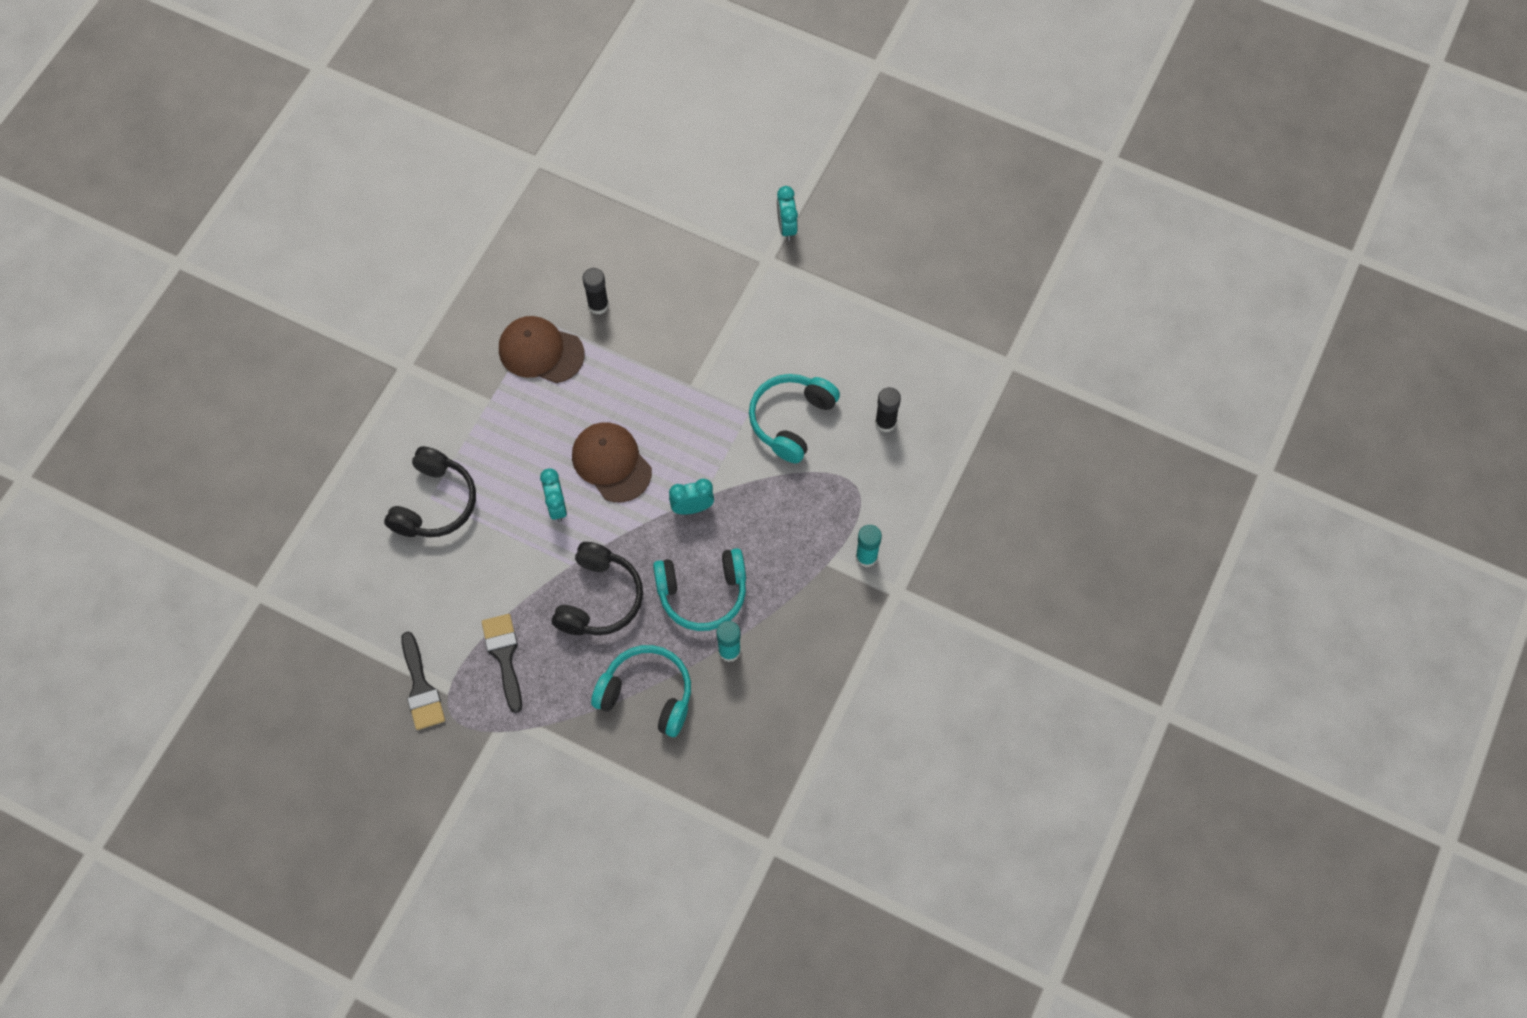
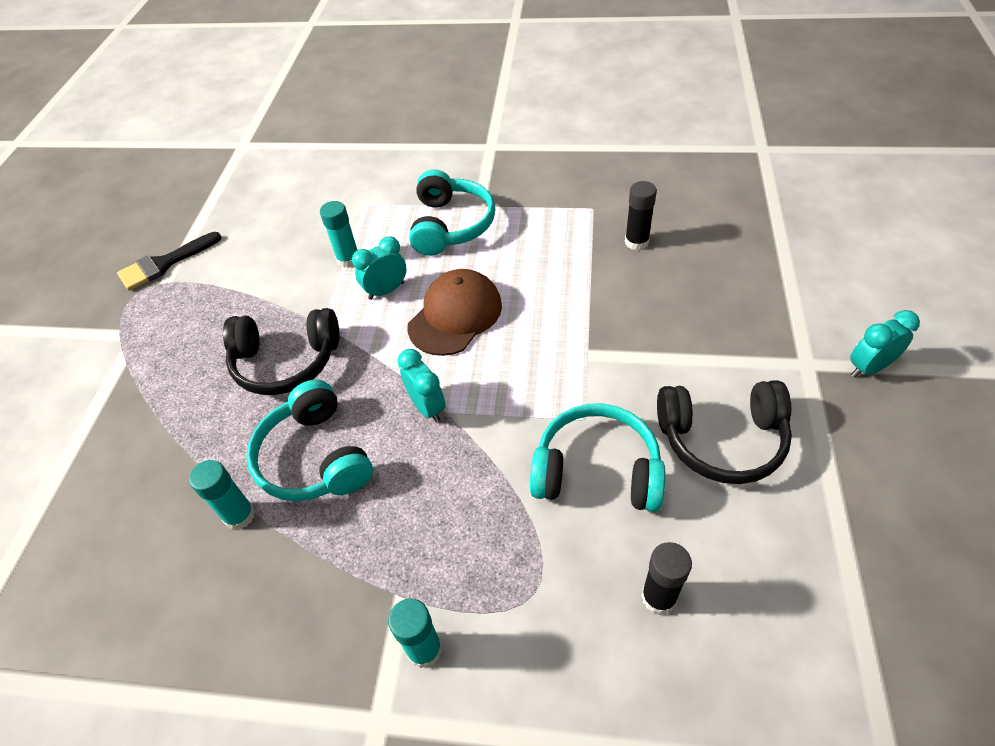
camera: 75 degrees right, 15 degrees down
black headphones [384,446,476,537] -> black headphones moved to [657,380,792,484]
black brush [482,614,522,713] -> none
brown cap [499,316,585,383] -> none
turquoise headphones [591,645,691,737] -> turquoise headphones moved to [409,169,495,256]
none -> turquoise glue stick [320,201,358,268]

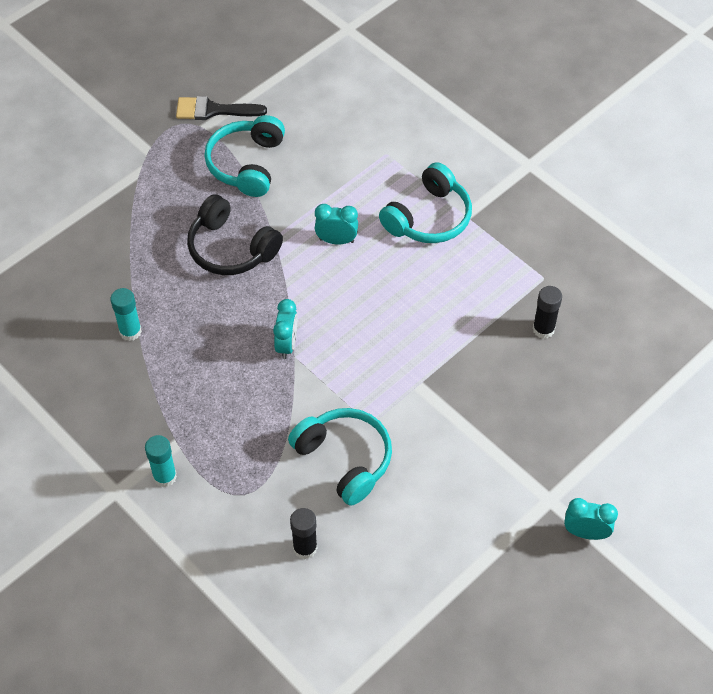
camera: 35 degrees right, 5 degrees up
turquoise headphones [246,380,373,501] -> turquoise headphones moved to [204,115,285,197]
turquoise glue stick [320,201,358,268] -> none
brown cap [407,269,502,356] -> none
black headphones [657,380,792,484] -> none

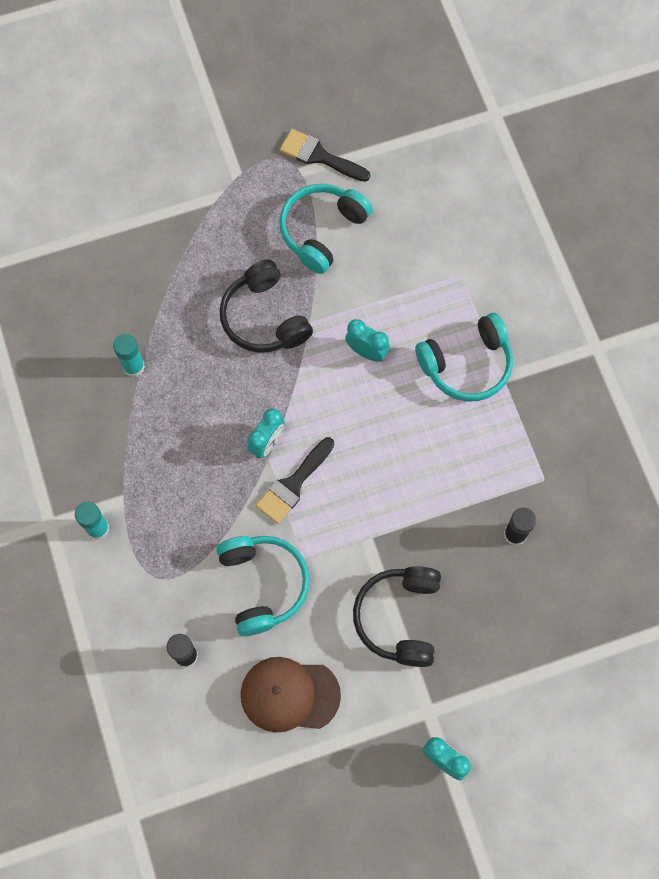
camera: 25 degrees right, 15 degrees up
none -> brown cap [241,657,341,733]
none -> black brush [256,437,334,524]
none -> black headphones [353,566,441,667]

